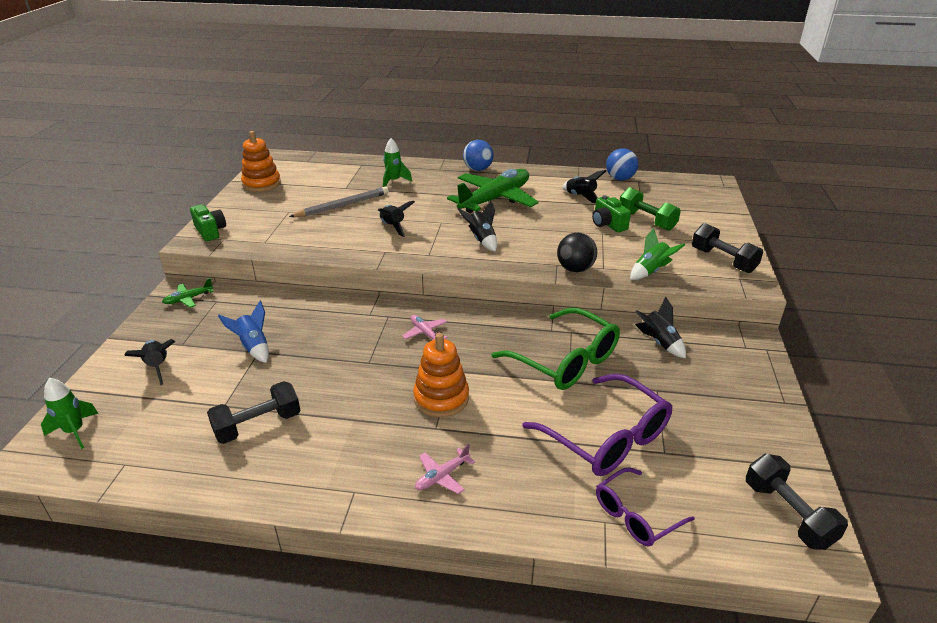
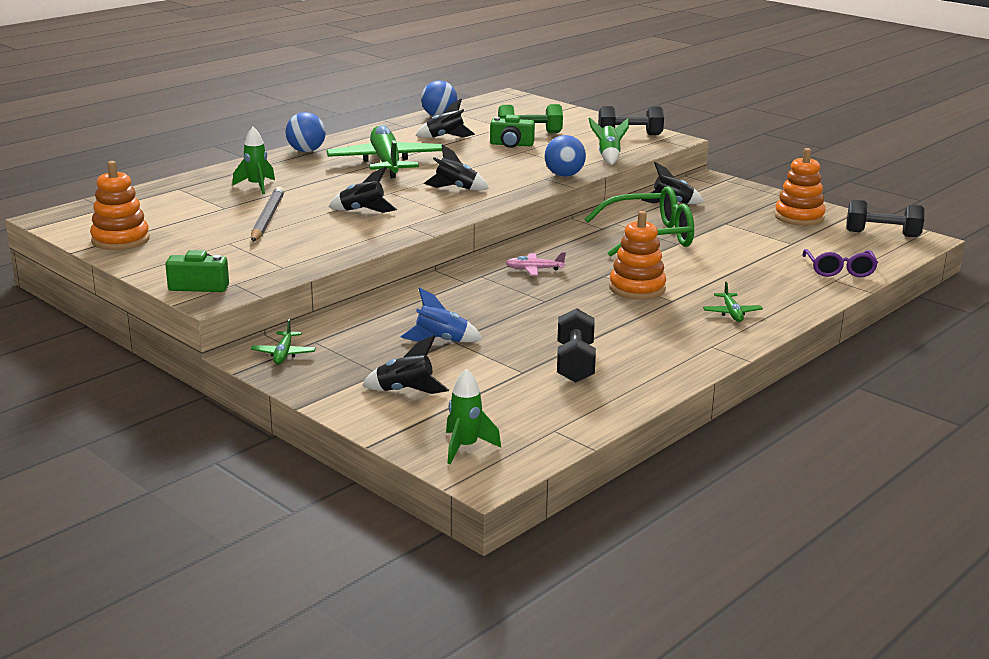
camera: 55 degrees left, 10 degrees down
pink plane [415,444,475,494] -> green plane [703,281,763,322]
purple glasses [522,374,672,476] -> none
black ball [557,233,597,272] -> blue ball [544,135,586,177]
none -> orange stacking toy [774,148,826,226]

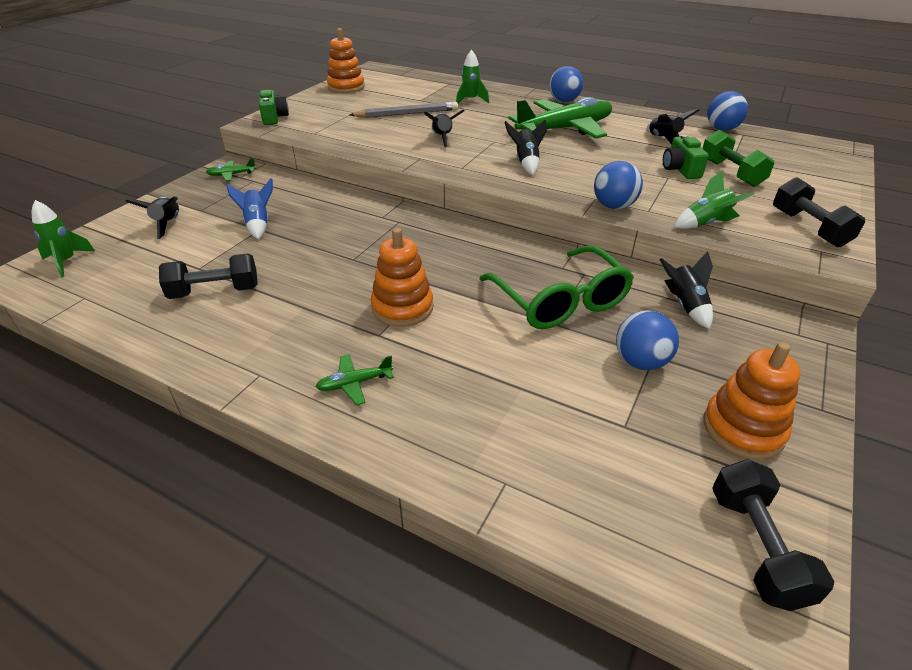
camera: 75 degrees right, 15 degrees up
pink plane [506,252,566,276] -> none
purple glasses [802,249,878,277] -> none
none -> blue ball [616,310,679,370]

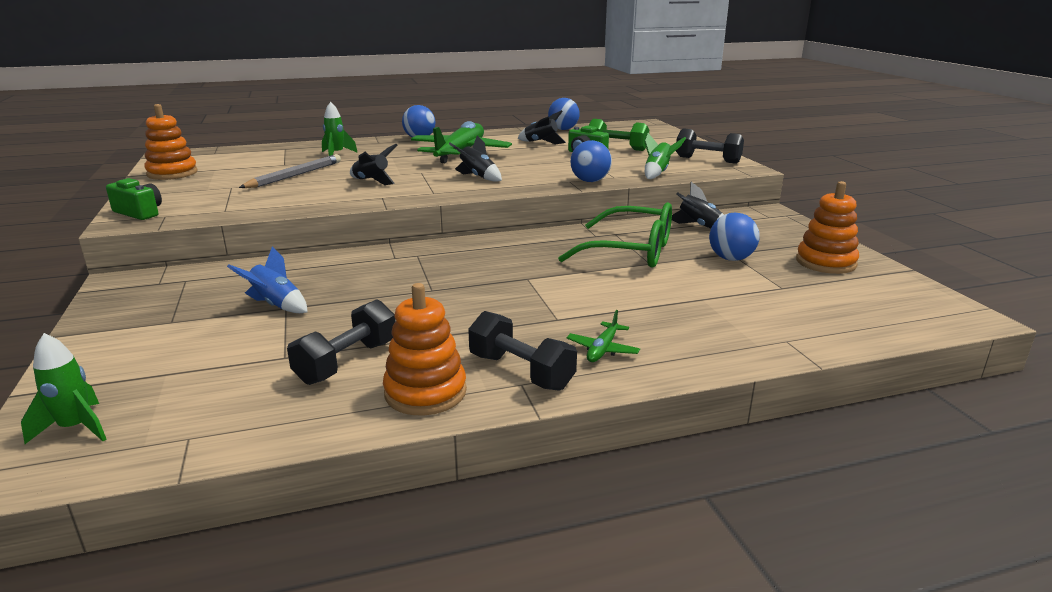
camera: 45 degrees left, 15 degrees down
black rocket [126,197,179,239] -> none
green plane [206,158,256,181] -> none
orange stacking toy [371,228,433,327] -> orange stacking toy moved to [383,283,467,415]
black dumbbell [712,459,835,611] -> black dumbbell moved to [468,311,577,391]

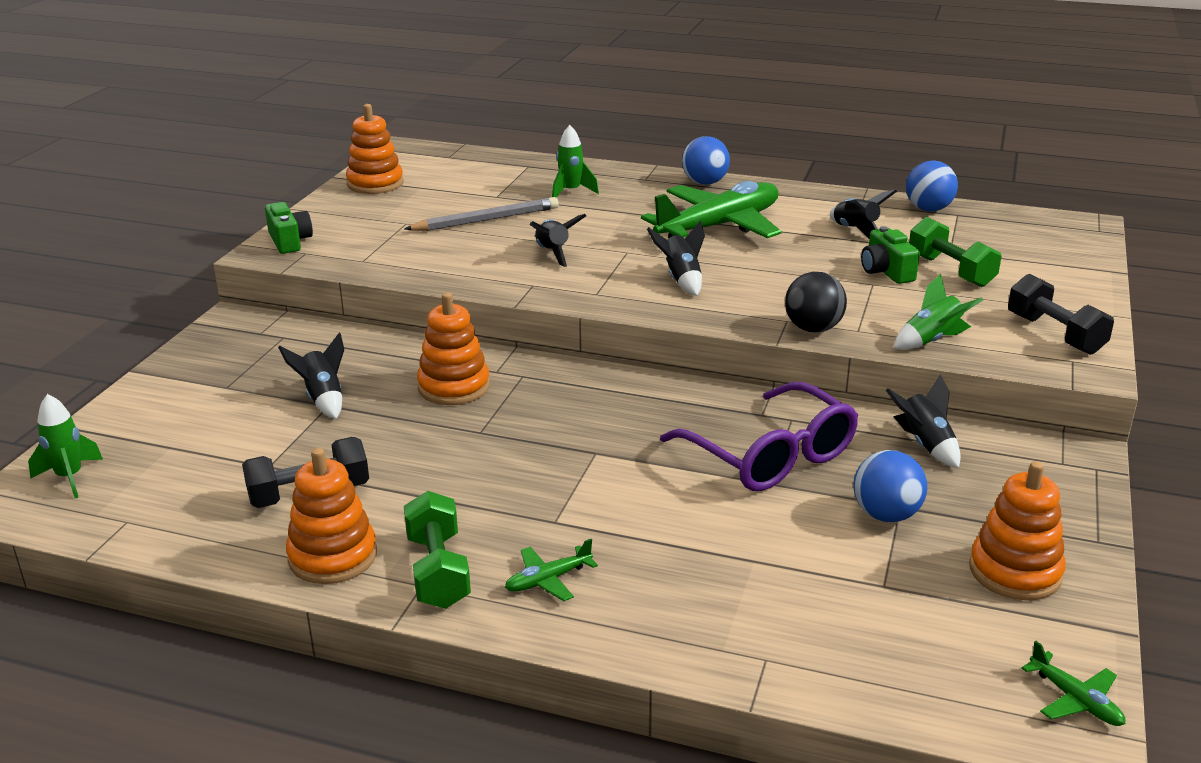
camera: 35 degrees right, 5 degrees up
blue rocket [227,246,308,313] -> black rocket [278,333,344,419]
black dumbbell [468,311,577,391] -> green dumbbell [404,491,471,609]
green glasses [558,202,672,268] -> purple glasses [660,382,858,491]
blue ball [570,140,612,182] -> black ball [785,272,847,333]
none -> orange stacking toy [417,292,490,405]
none -> green plane [1021,641,1125,726]

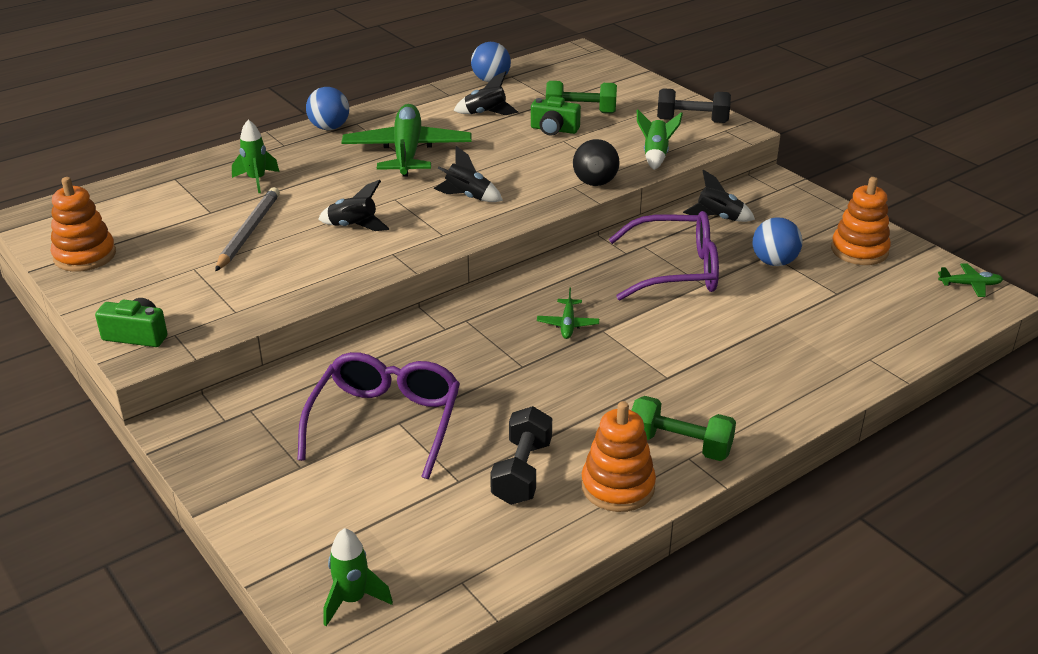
camera: 55 degrees left, 5 degrees up
black rocket [278,333,344,419] -> purple glasses [297,352,460,479]
orange stacking toy [417,292,490,405] -> none
green plane [505,539,598,601] -> green plane moved to [537,287,599,339]

